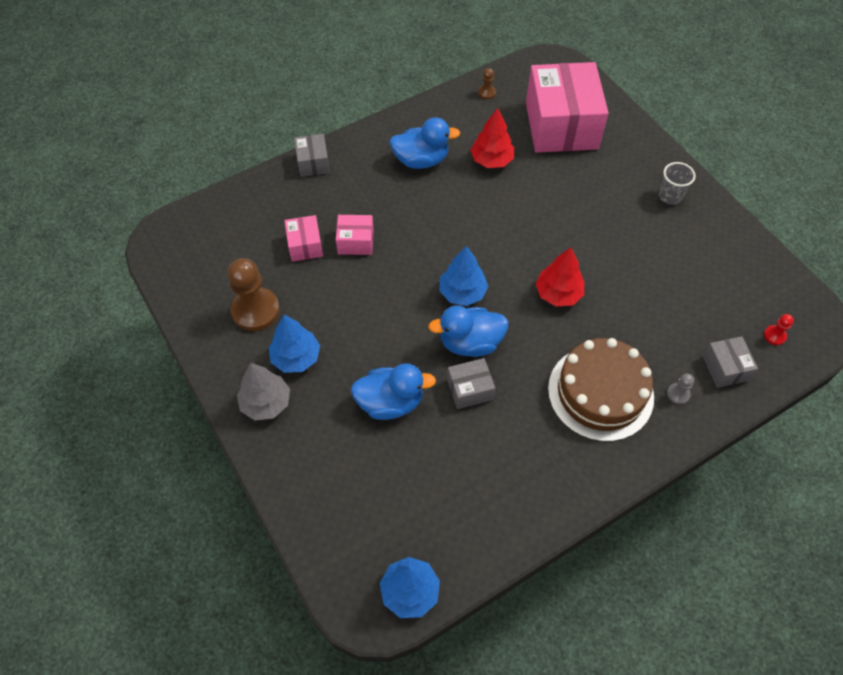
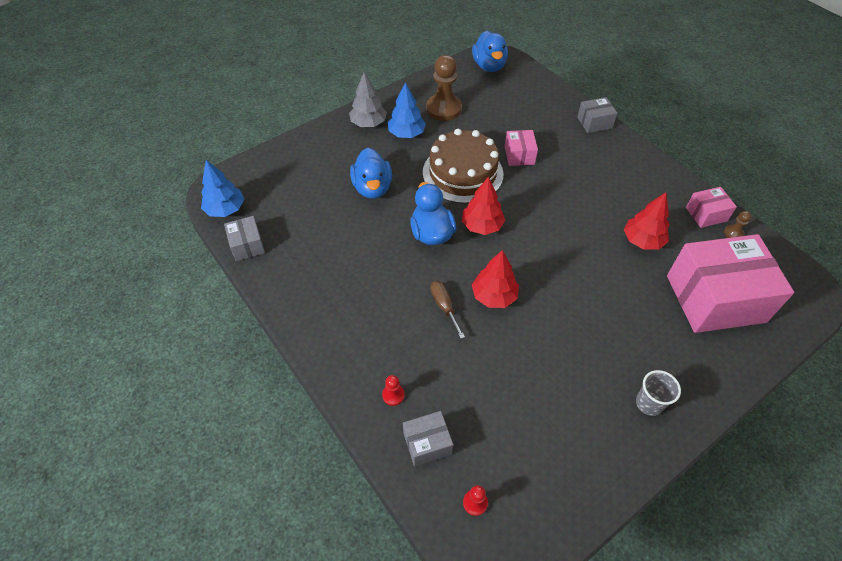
camera: 85 degrees right, 5 degrees down
pink box [284,215,323,262] -> pink box moved to [686,187,737,228]
blue duck [389,117,460,169] -> blue duck moved to [472,31,508,72]
blue tree [439,246,488,306] -> red tree [462,177,505,235]
grey box [447,358,495,409] -> grey box moved to [224,216,265,261]
brown cake [548,338,654,442] -> brown cake moved to [423,129,503,204]
grey pawn [667,374,694,405] -> red pawn [382,375,405,406]
none -> brown screwdriver [430,281,465,339]

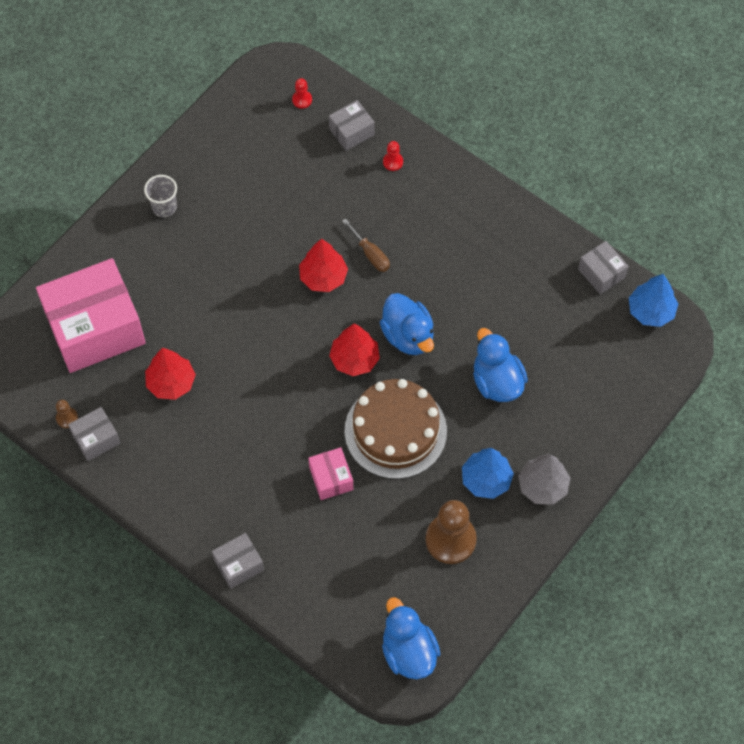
camera: 165 degrees right, 10 degrees up
pink box [686,187,737,228] -> grey box [68,407,120,461]

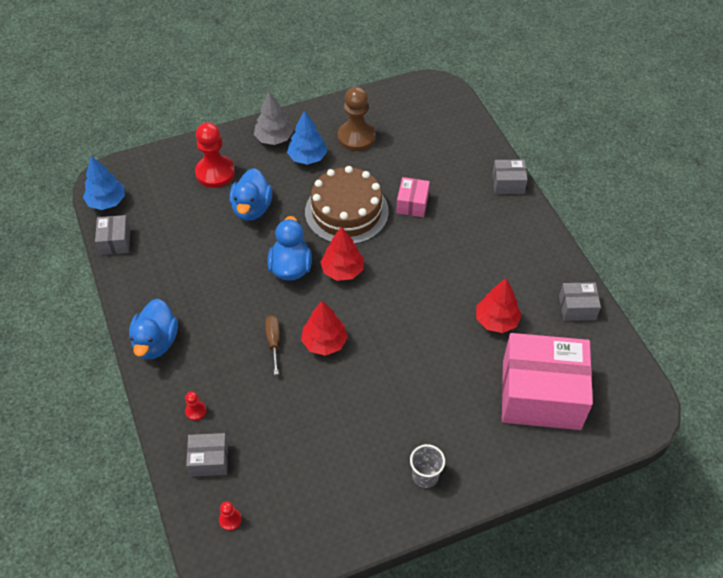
camera: 150 degrees left, 10 degrees down
brown pawn [56,400,78,428] -> none
blue duck [382,597,440,679] -> blue duck moved to [129,299,178,359]
none -> red pawn [195,122,235,188]

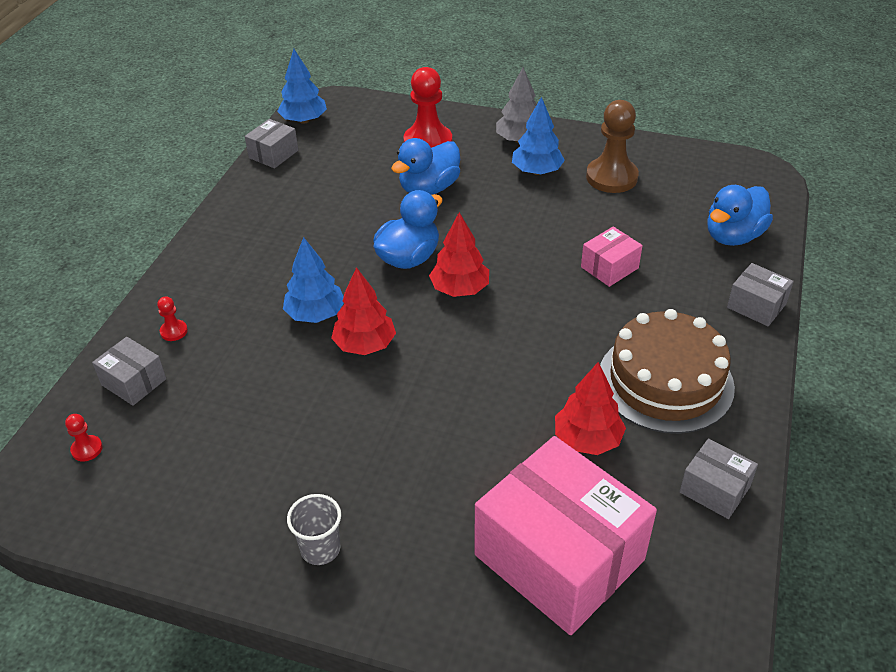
camera: 40 degrees right, 10 degrees down
blue duck [129,299,178,359] -> blue duck moved to [707,185,773,246]
brown screwdriver [265,315,280,375] -> blue tree [283,237,344,323]
brown cake [305,166,389,244] -> brown cake moved to [600,309,735,434]

